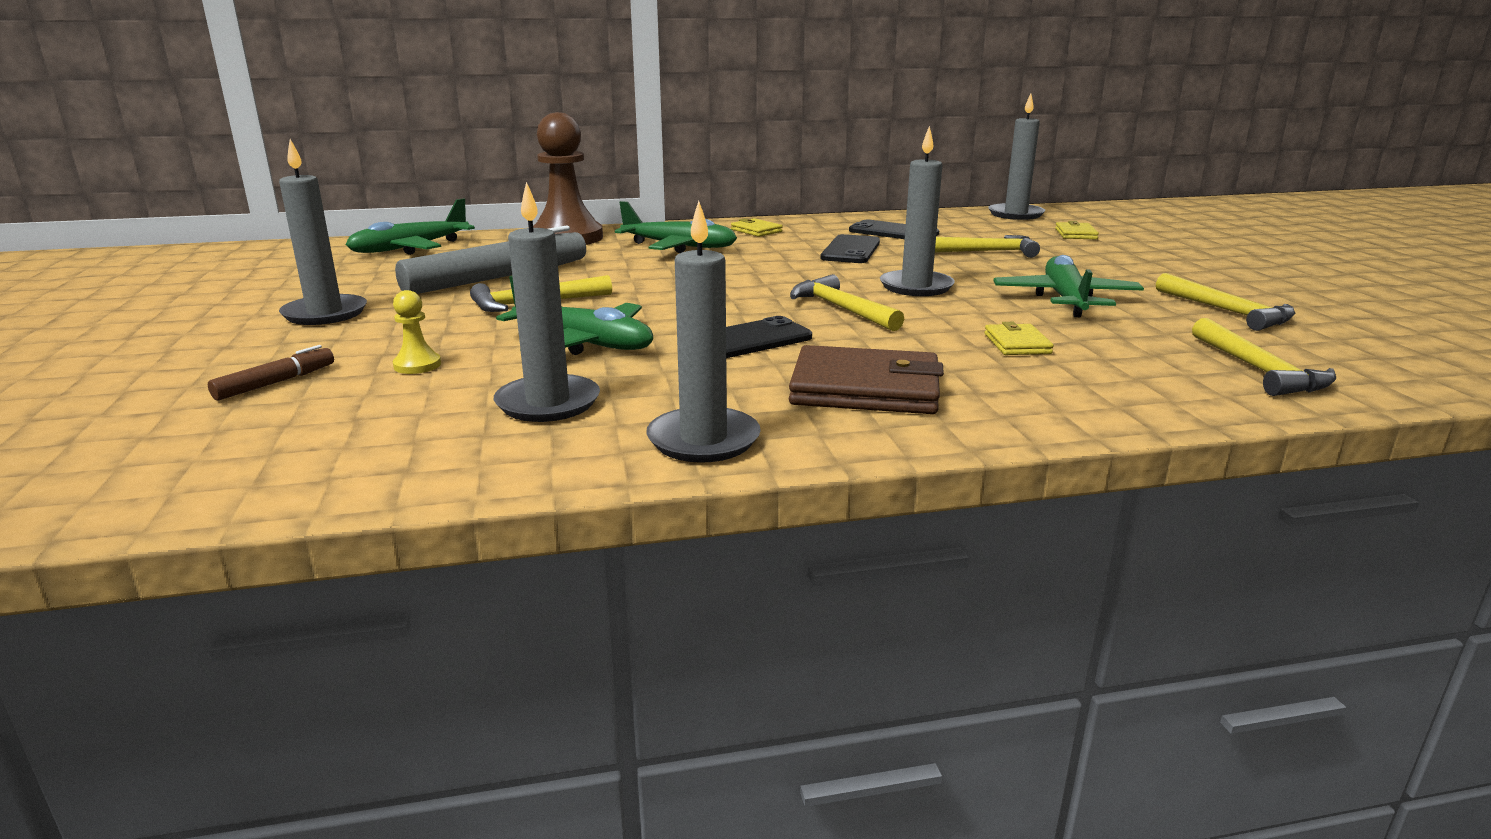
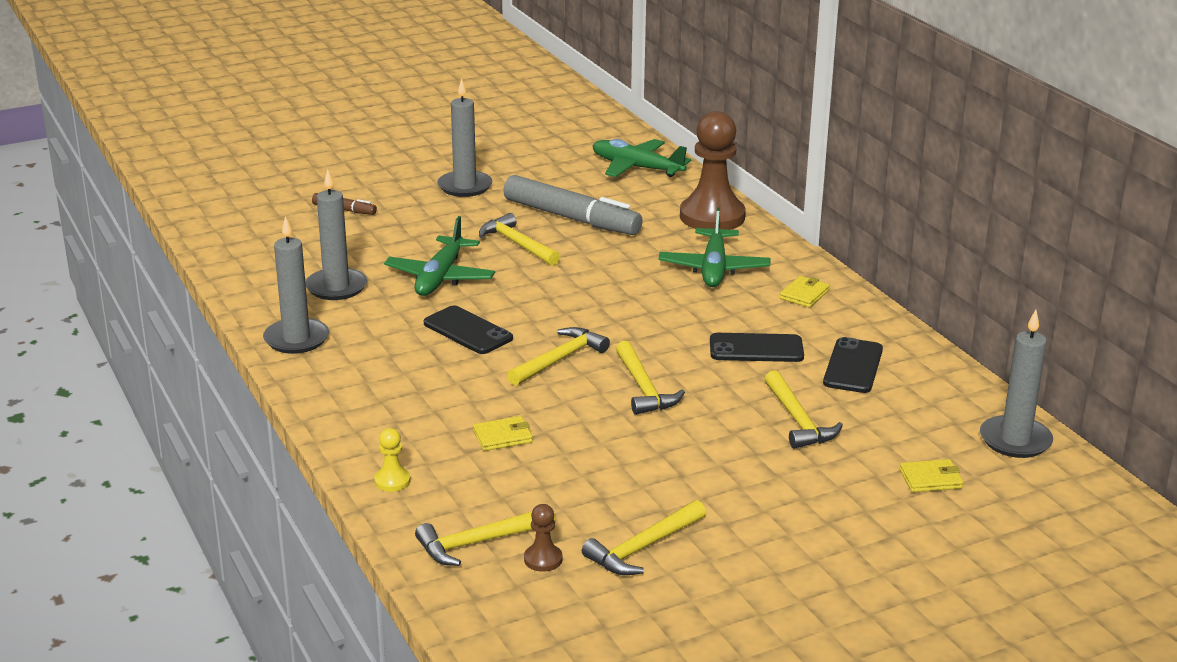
camera: 75 degrees right, 5 degrees up
yellow pawn [393,290,441,374] -> yellow pawn moved to [374,428,411,492]
brown wallet [789,345,944,414] -> none
grey candle [880,126,955,296] -> yellow hammer [616,341,685,415]
green plane [993,255,1144,317] -> none
none -> brown pawn [524,504,562,572]

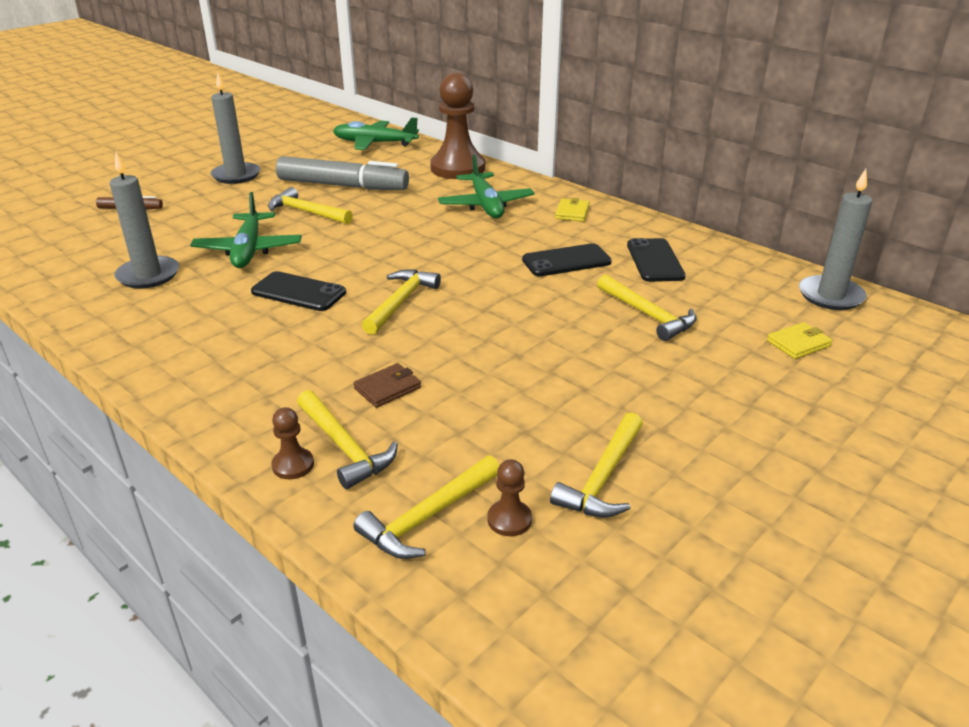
camera: 20 degrees left, 5 degrees up
grey candle [263,216,329,354] -> none
yellow pawn [374,428,411,492] -> brown pawn [271,407,314,479]
yellow wallet [473,416,533,451] -> brown wallet [354,363,421,408]
yellow hammer [616,341,685,415] -> yellow hammer moved to [297,390,398,489]

